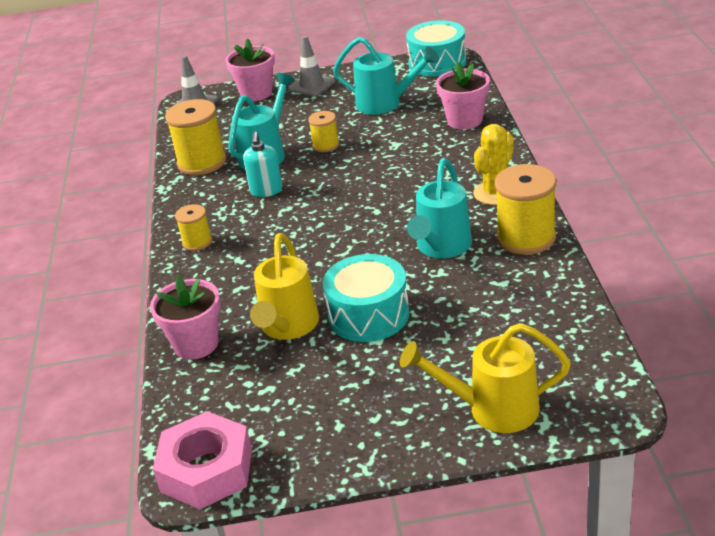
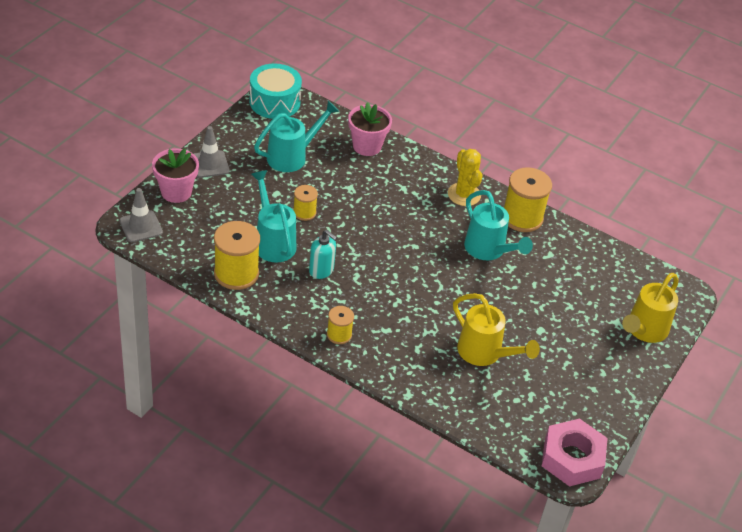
camera: 60 degrees left, 10 degrees up
pink flower pot [150,275,221,360] -> none
turquoise drum [323,254,410,342] -> none

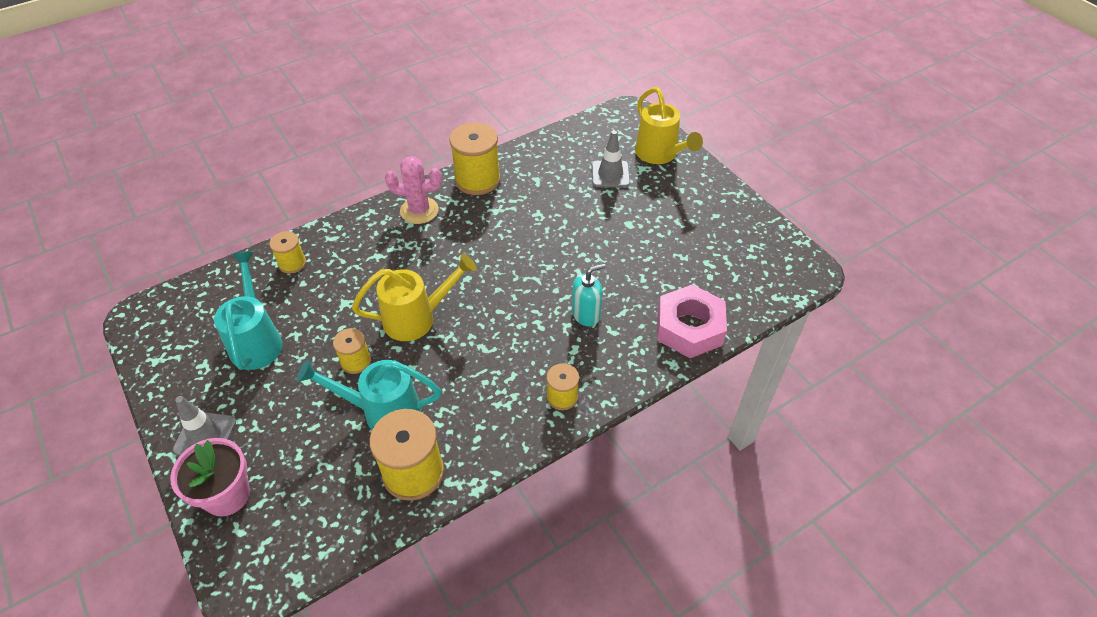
camera: 60 degrees left, 5 degrees up
grey traffic cone [120,188,163,242] -> grey traffic cone moved to [592,131,630,188]
turquoise drum [249,64,302,119] -> none
turquoise soap dispenser [309,230,337,279] -> turquoise soap dispenser moved to [572,263,606,326]
pink flower pot [348,102,392,156] -> yellow spool [269,231,306,274]
yellow cactus [448,149,482,206] -> pink cactus [385,156,442,224]
yellow watering can [453,293,540,366] -> yellow watering can moved to [352,254,477,341]
turquoise watering can [464,190,533,260] -> none
pink nut [542,419,608,487] -> pink nut moved to [657,284,727,358]

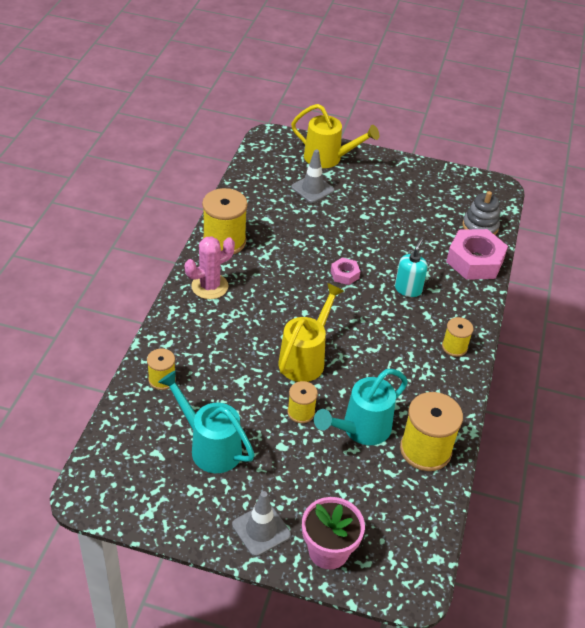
camera: 45 degrees left, 5 degrees down
none -> pink nut [331,258,360,285]
none -> grey stacking toy [462,191,500,235]

